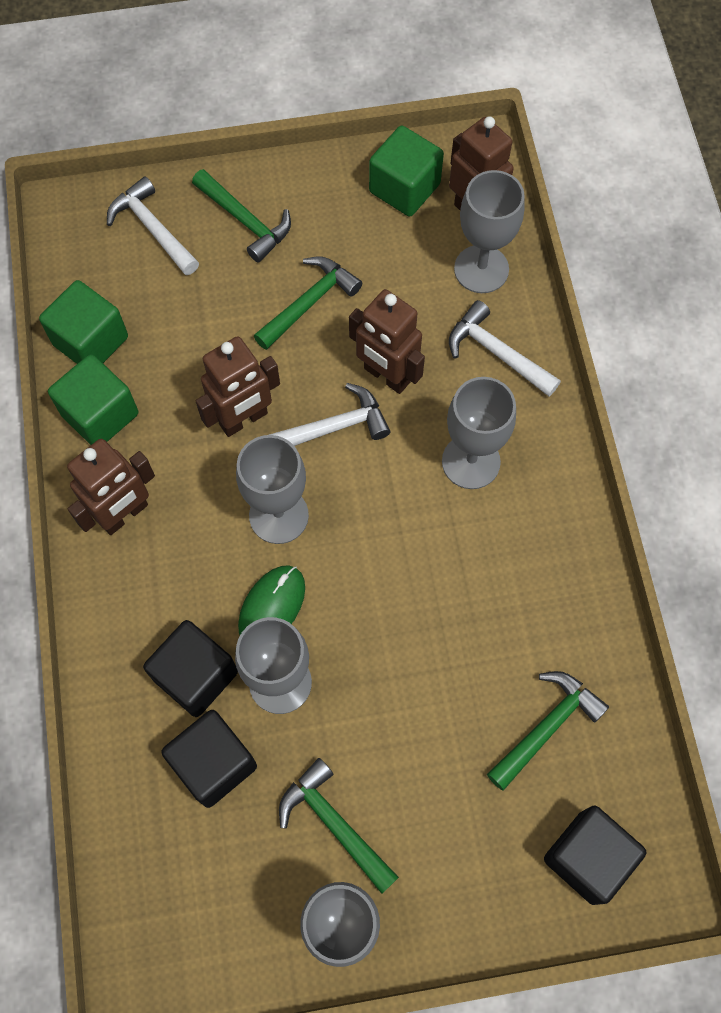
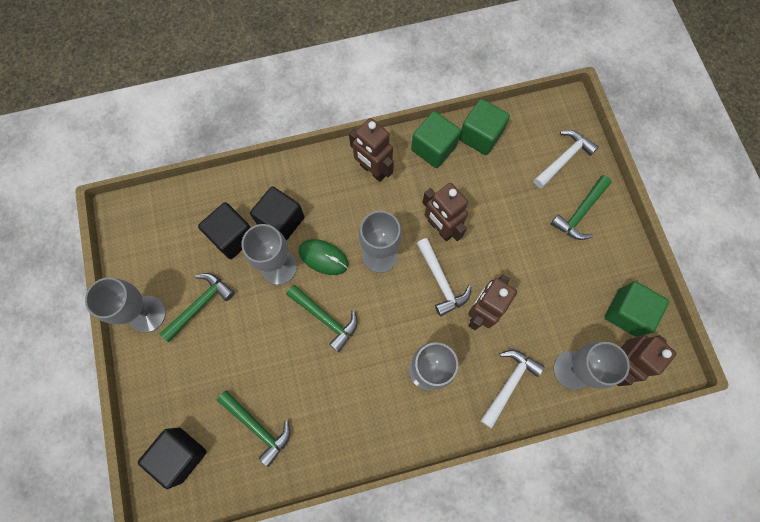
camera: 85 degrees right, 5 degrees up
green hammer [254,256,362,350] -> green hammer moved to [286,285,358,352]

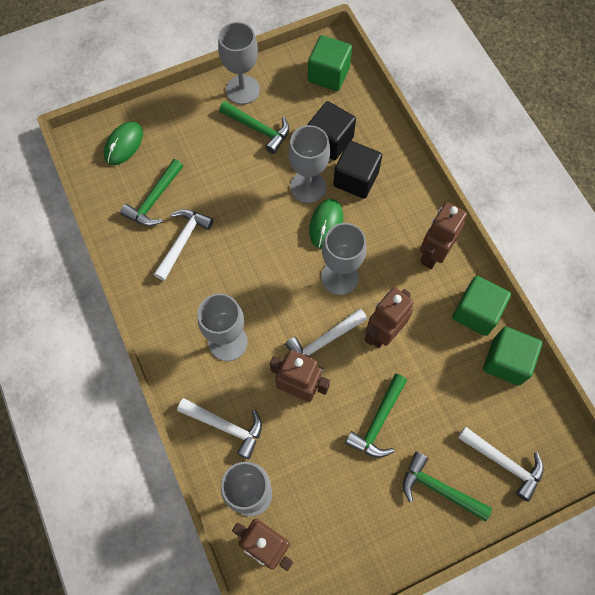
camera: 80 degrees right, 5 degrees down
black cube [138,428,207,489] -> green mouse [104,122,143,165]
green hammer [286,285,358,352] -> green hammer moved to [345,374,407,458]
green cube [605,282,669,337] -> green cube moved to [308,35,352,91]
none -> white hammer [154,209,214,281]

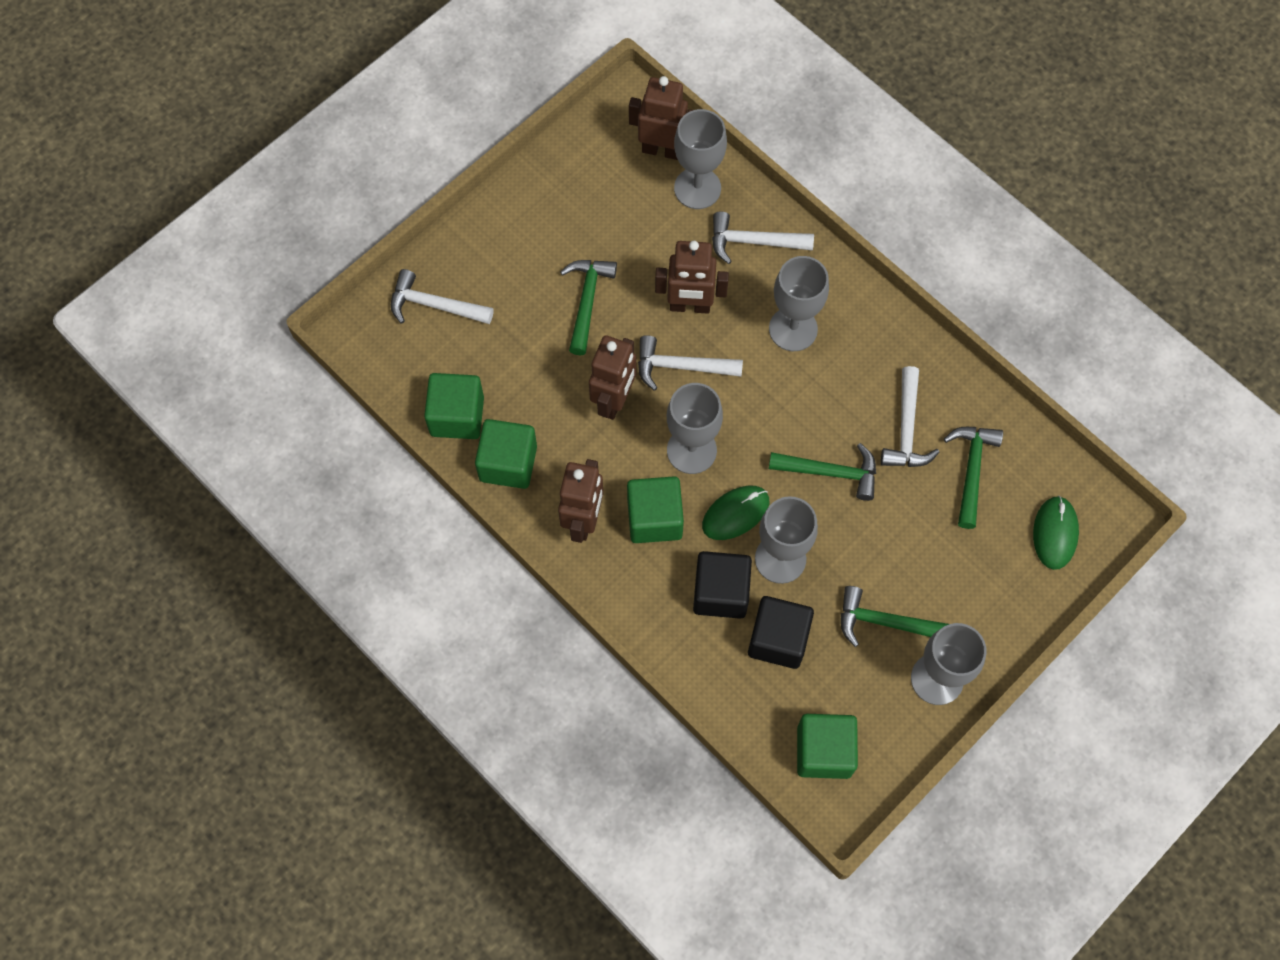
camera: 160 degrees right, 0 degrees up
white hammer [285,309,367,372] -> white hammer turned 120 degrees counterclockwise [638,335,743,391]
green mouse [309,199,343,249] -> green mouse turned 60 degrees clockwise [702,485,769,540]
green hammer [403,452,492,521] -> green hammer moved to [769,443,876,501]
none -> green cube [627,476,684,543]

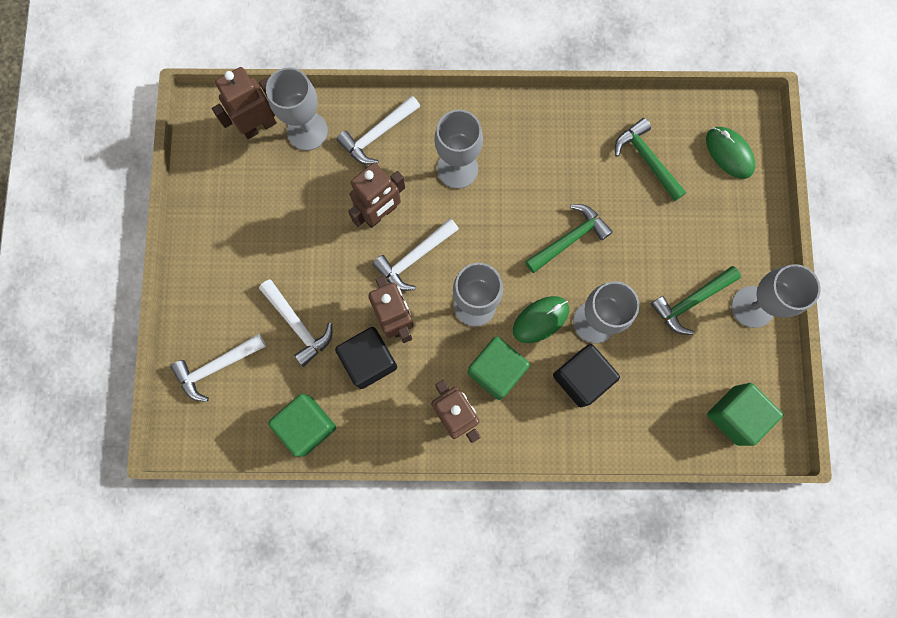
camera: 45 degrees left, 10 degrees up
green cube [475,419,537,489] -> none
green hammer [560,260,617,355] -> none
green mouse [702,485,769,540] -> green mouse turned 45 degrees clockwise [513,296,569,343]
black cube [748,596,814,669] -> black cube moved to [335,327,397,389]
white hammer [881,366,940,467] -> white hammer moved to [259,279,332,367]

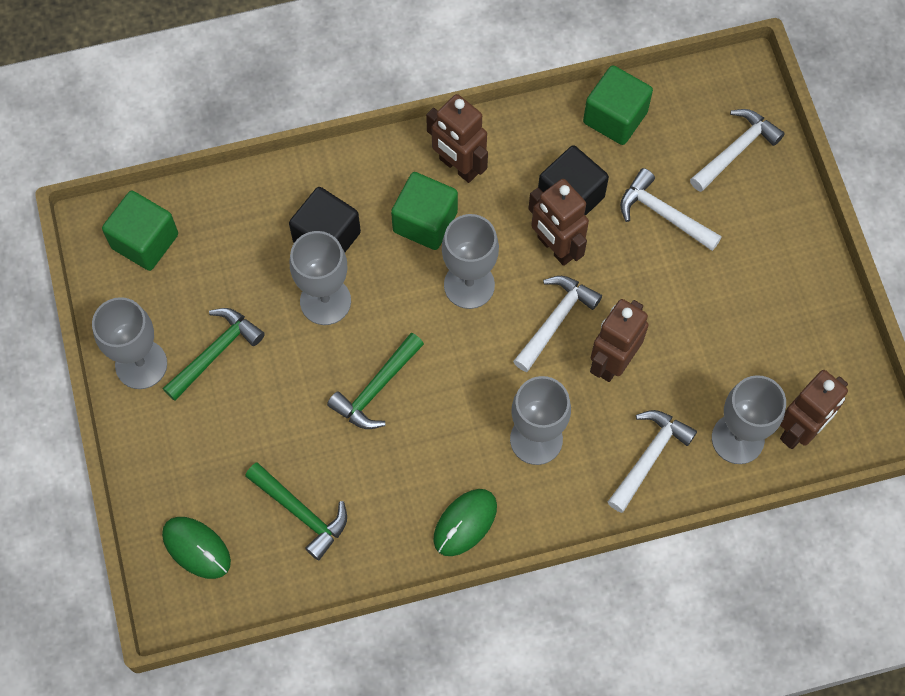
camera: 165 degrees right, 10 degrees down
green mouse [513,296,569,343] -> green mouse moved to [433,489,497,556]

